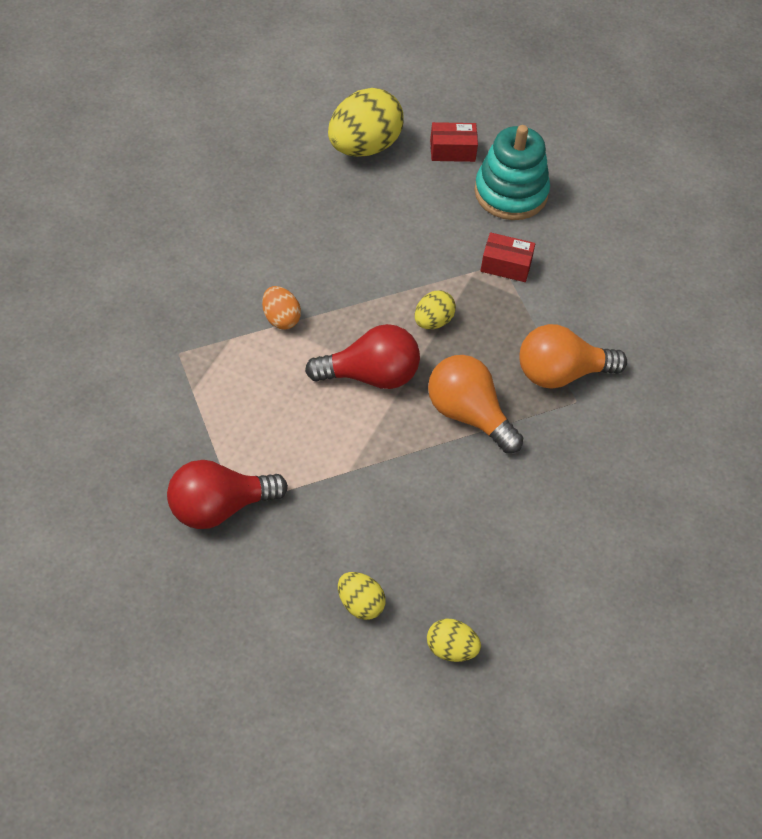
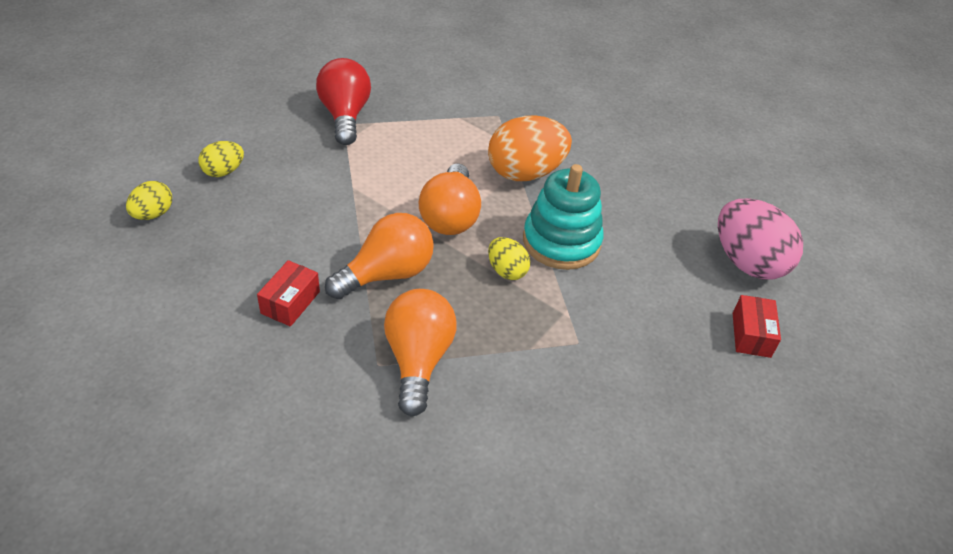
camera: 100 degrees right, 10 degrees down
orange egg [262,286,301,330] -> orange egg [488,115,572,181], size x1.93
red light bulb [305,324,420,389] -> orange light bulb [418,164,481,235]
yellow egg [328,88,404,157] -> pink egg [718,198,803,280]
turquoise stacking toy [474,125,550,220] -> turquoise stacking toy moved to [523,164,603,270]
red box [481,232,535,282] -> red box moved to [257,260,320,326]

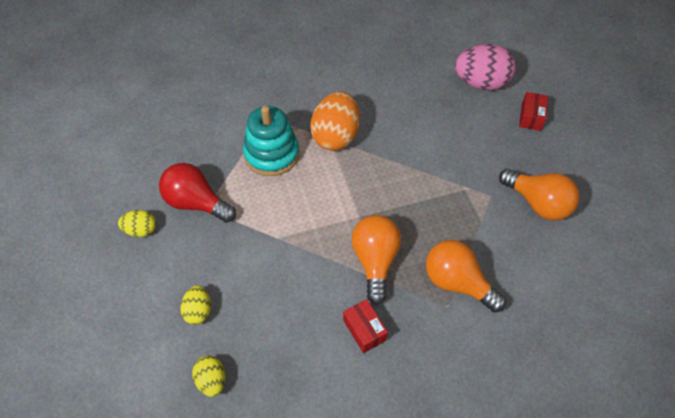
camera: 50 degrees left, 10 degrees up
orange light bulb [418,164,481,235] -> orange light bulb moved to [499,169,580,220]
yellow egg [488,237,530,280] -> yellow egg moved to [118,210,156,237]
turquoise stacking toy [523,164,603,270] -> turquoise stacking toy moved to [243,106,299,176]
red box [733,295,781,358] -> red box turned 60 degrees clockwise [519,92,548,131]

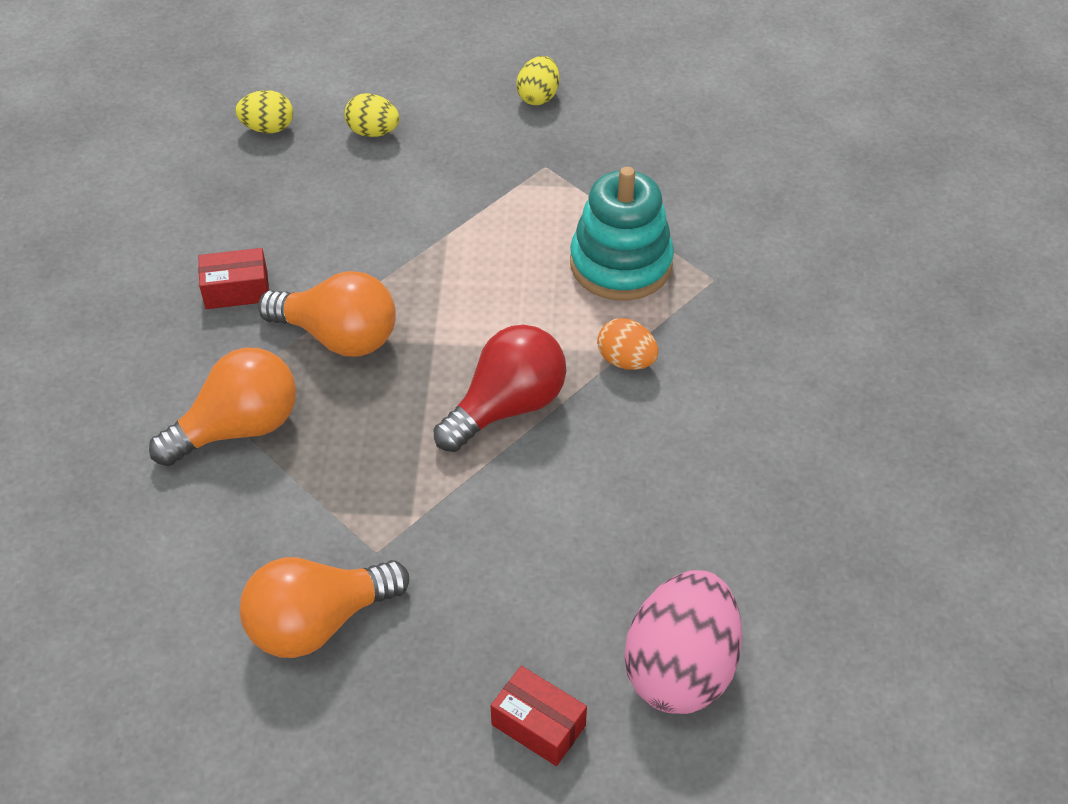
camera: 110 degrees right, 5 degrees down
red light bulb [159,163,236,223] -> red light bulb moved to [433,325,566,452]
orange egg [310,91,360,151] -> orange egg [597,318,658,370], size x0.52

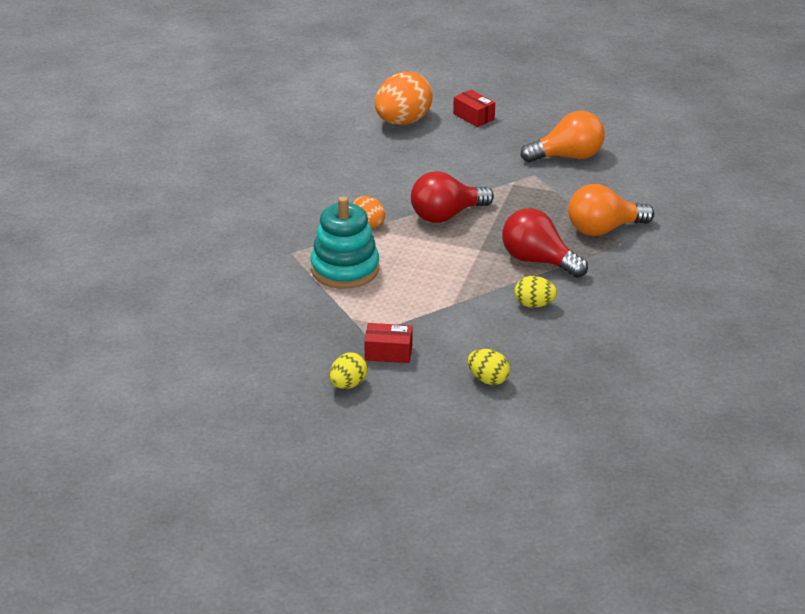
camera: 165 degrees left, 15 degrees down
red box [198,248,269,309] -> red box moved to [364,323,413,363]
yellow egg [235,90,293,133] -> yellow egg moved to [514,276,557,308]
orange light bulb [258,271,396,357] -> red light bulb [502,208,588,278]
pink egg [625,570,742,714] -> orange egg [375,71,433,125]

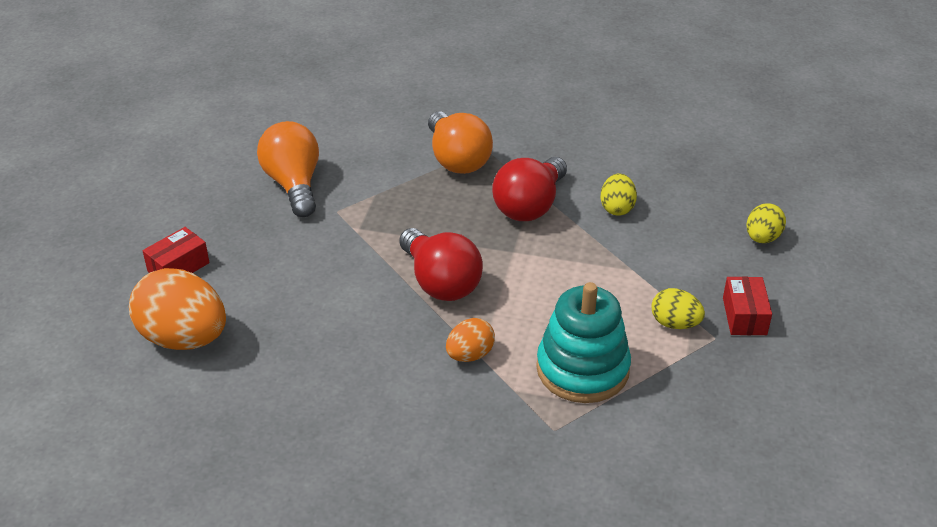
camera: 95 degrees left, 5 degrees up
yellow egg [329,352,368,389] -> yellow egg moved to [651,288,705,329]

